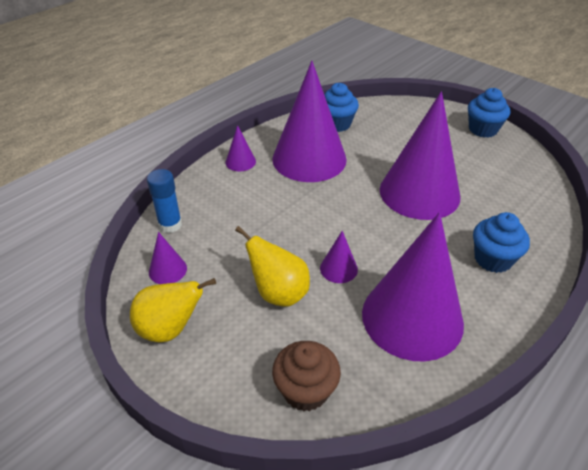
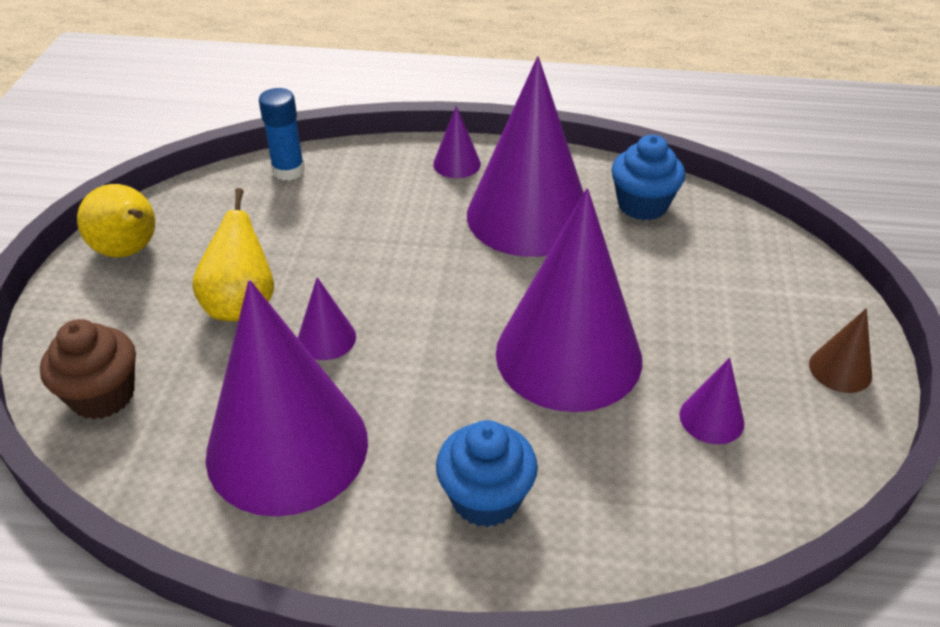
camera: 55 degrees right, 0 degrees up
purple cone [149,232,187,284] -> purple cone moved to [680,357,744,444]
blue cupcake [468,88,510,138] -> brown cone [809,308,872,393]

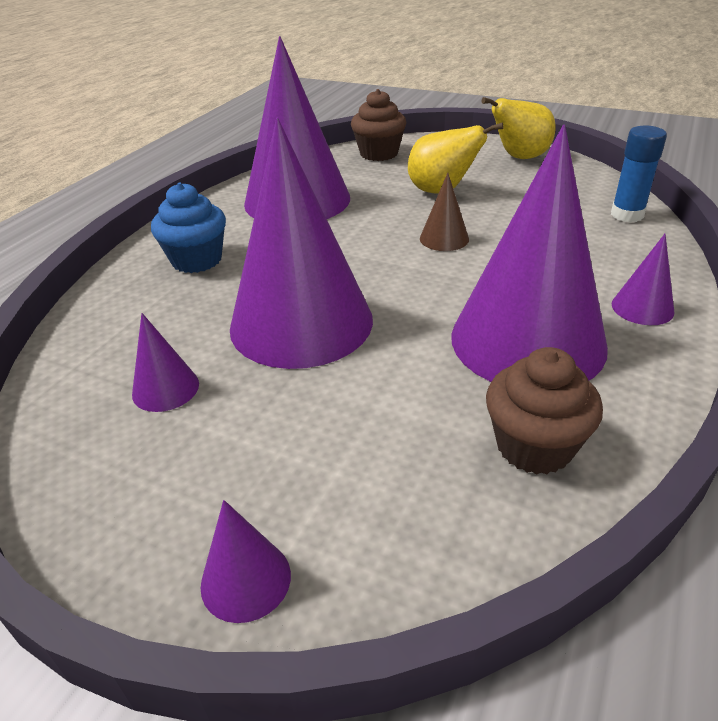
camera: 110 degrees right, 5 degrees down
purple cone [298,277,356,360] -> purple cone moved to [200,500,291,623]
blue cupcake [611,135,685,220] -> brown cupcake [486,347,603,474]
brown cone [809,308,872,393] -> brown cone moved to [420,173,469,251]

